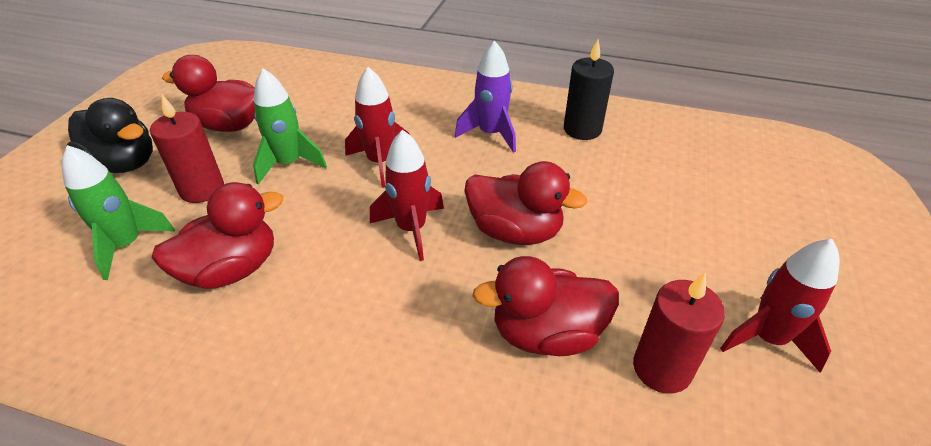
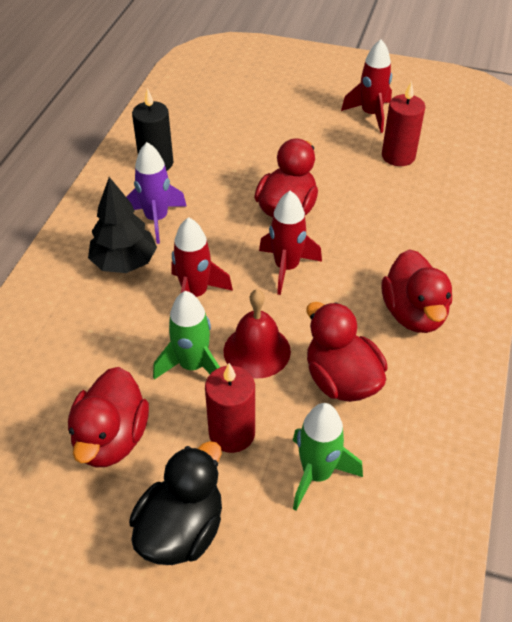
camera: 90 degrees left, 5 degrees up
red duck [472,256,619,356] -> red duck moved to [382,249,452,333]
none -> black tree [88,177,157,273]
none -> red bell [224,289,291,378]

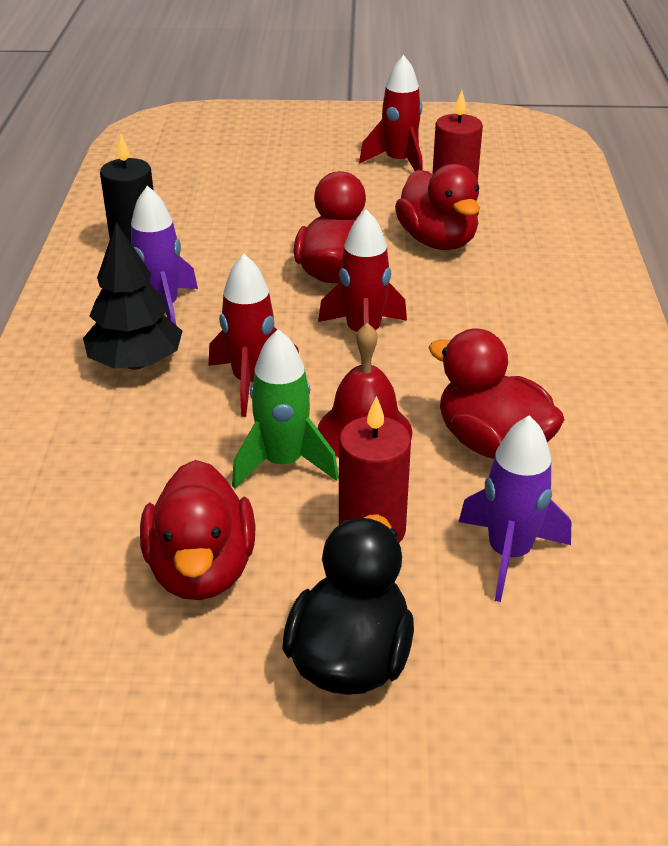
camera: 15 degrees left, 10 degrees down
green rocket [293,403,363,511] -> purple rocket [459,415,571,602]
red duck [382,249,452,333] -> red duck moved to [395,164,480,250]

